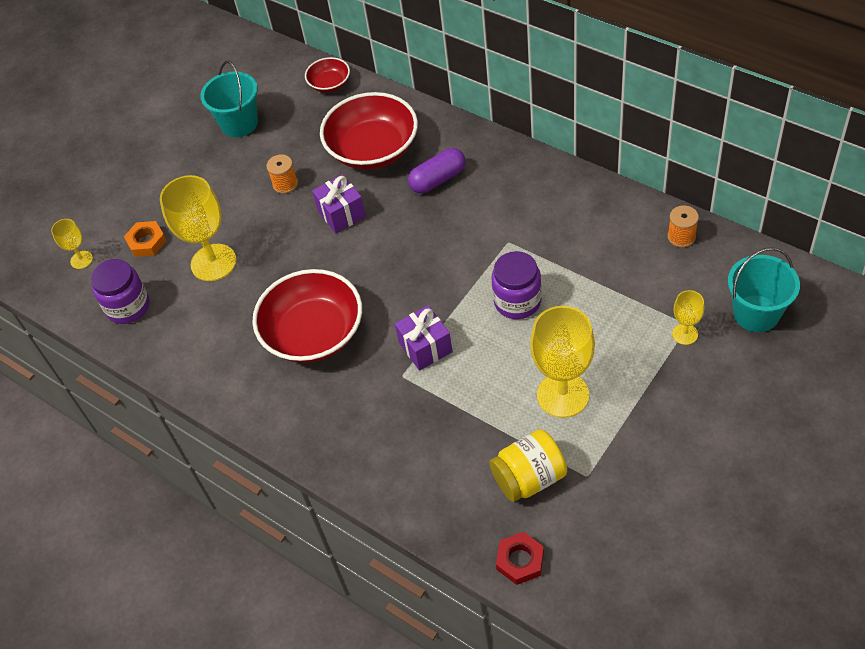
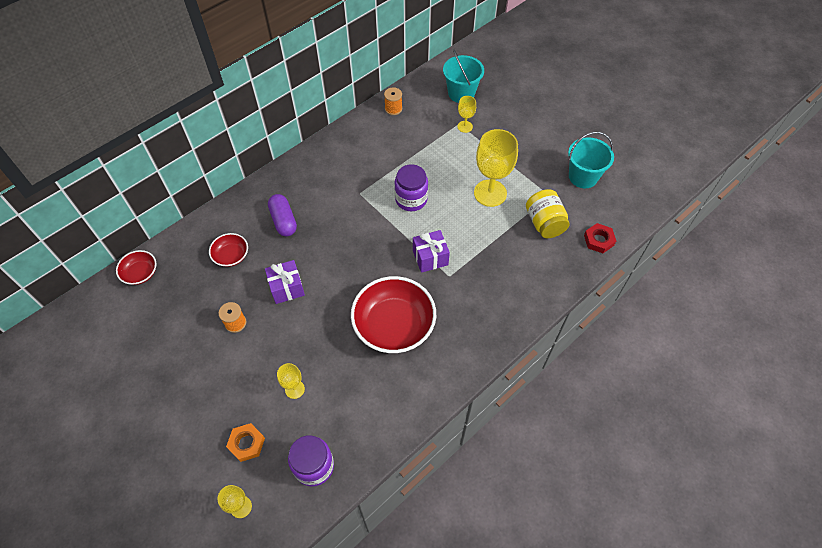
camera: 85 degrees left, 5 degrees up
yellow goblet [160,175,236,281] -> yellow goblet [277,363,305,399], size x0.50
turquoise bucket [200,61,258,137] -> turquoise bucket moved to [568,132,614,188]
red bowl [320,92,418,170] -> red bowl [209,233,248,267], size x0.49

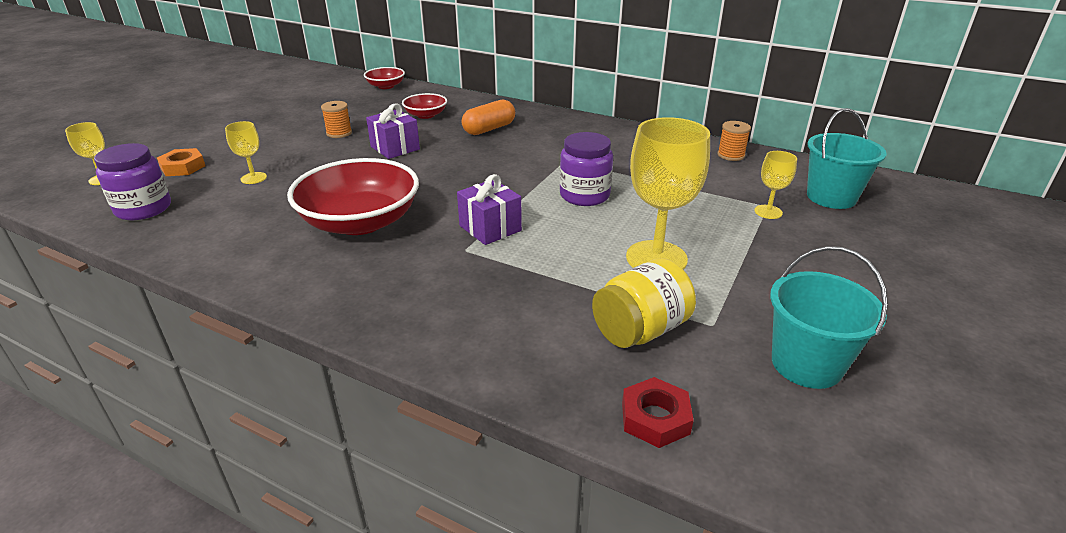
camera: 70 degrees right, 25 degrees down
purple capsule [268,194,297,236] -> orange capsule [462,100,515,135]

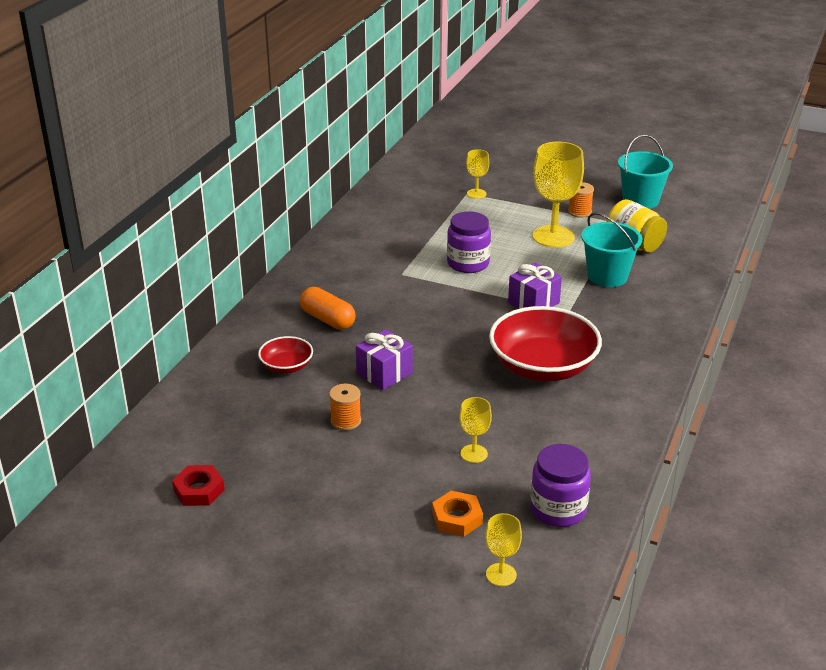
camera: 95 degrees left, 0 degrees up
red bowl [364,67,405,89] -> none
red nut [622,377,694,448] -> red nut moved to [172,465,225,506]
orange spool [718,121,751,161] -> orange spool moved to [568,182,594,218]
turquoise bucket [807,108,887,209] -> turquoise bucket moved to [581,212,642,287]

